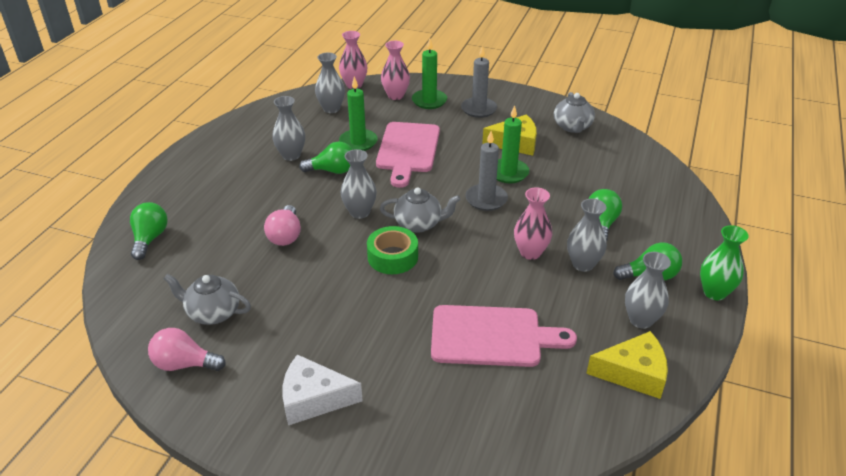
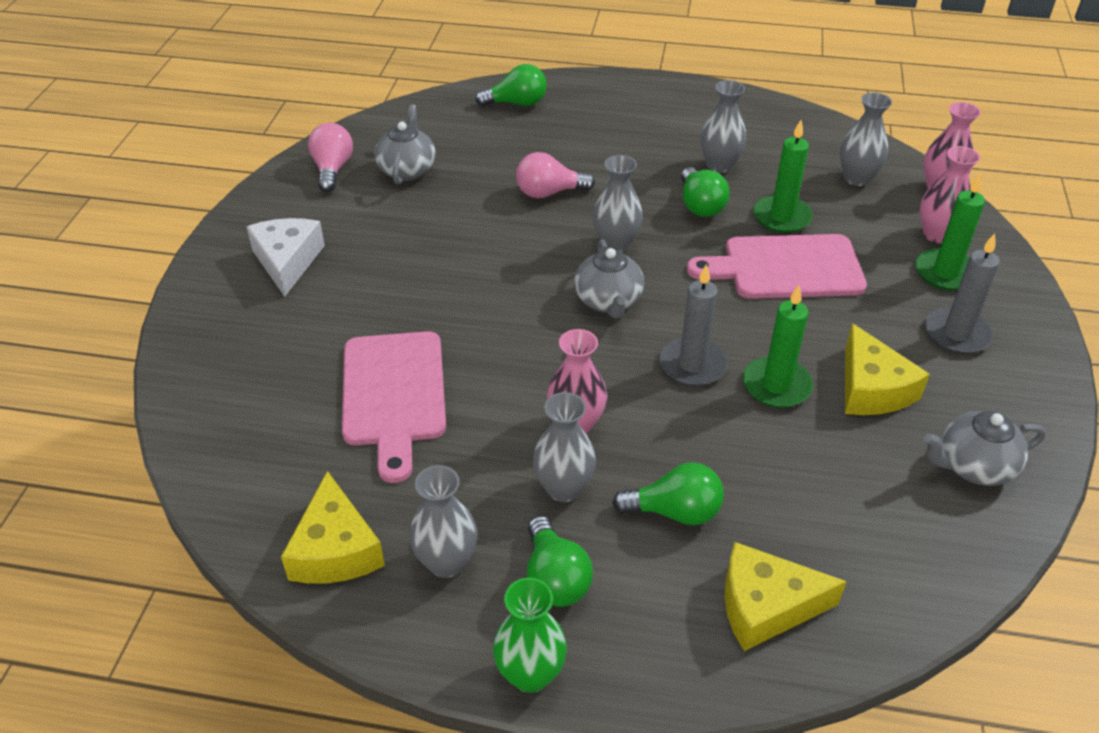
camera: 80 degrees right, 5 degrees up
green tape [367,226,418,274] -> none
none -> yellow cheese [724,542,847,651]

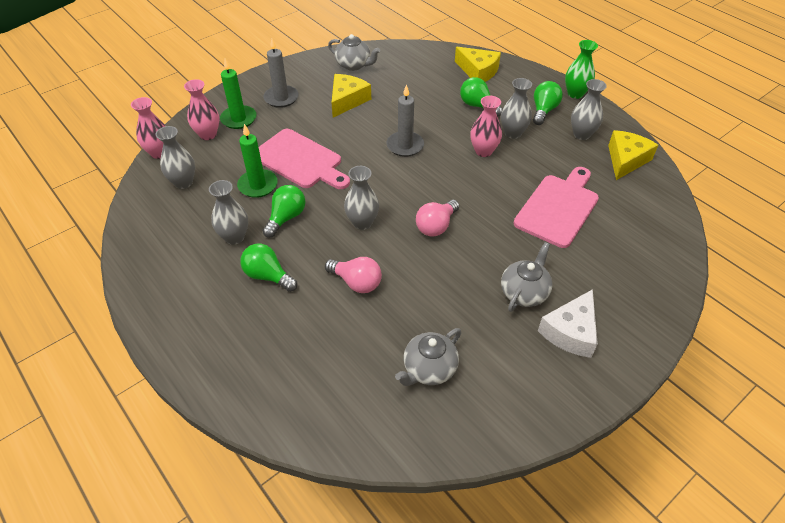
camera: 140 degrees left, 5 degrees up
pink light bulb [308,123,353,192] -> pink light bulb moved to [416,200,459,237]
green light bulb [475,64,547,107] -> green light bulb moved to [240,244,297,292]
grey teapot [574,239,644,319] -> grey teapot moved to [501,242,553,312]
green candle [743,285,813,408] -> none

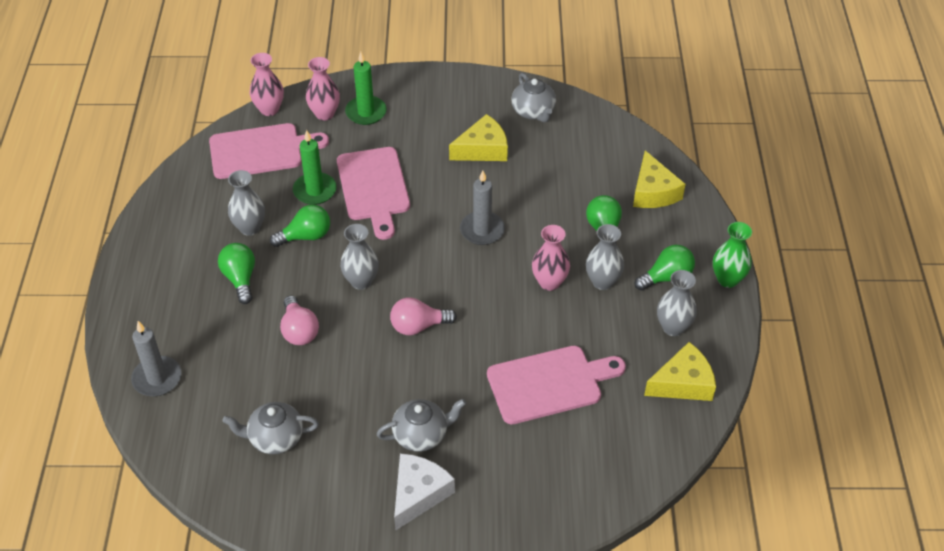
camera: 40 degrees right, 0 degrees up
grey vase [156,126,195,189] -> pink cutting board [209,123,329,179]
grey candle [263,39,299,108] -> grey candle moved to [131,321,181,396]
white cheese [538,289,598,358] -> white cheese turned 135 degrees clockwise [394,453,455,530]

